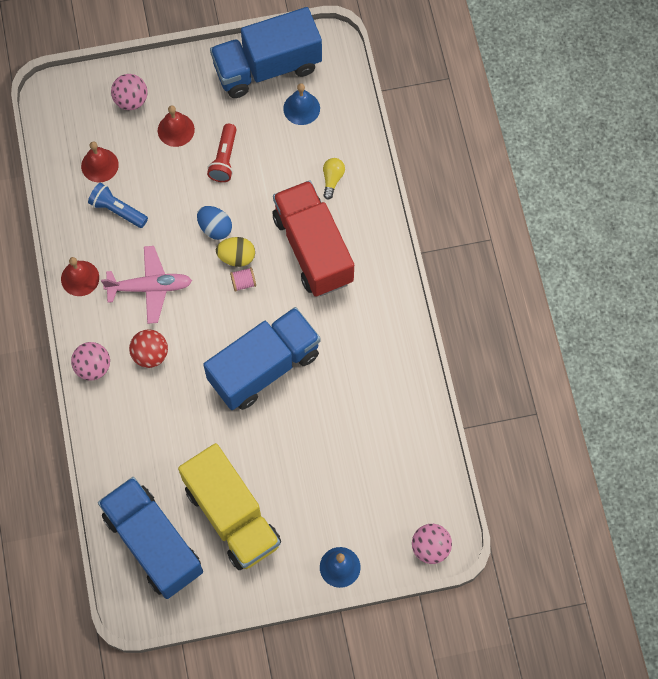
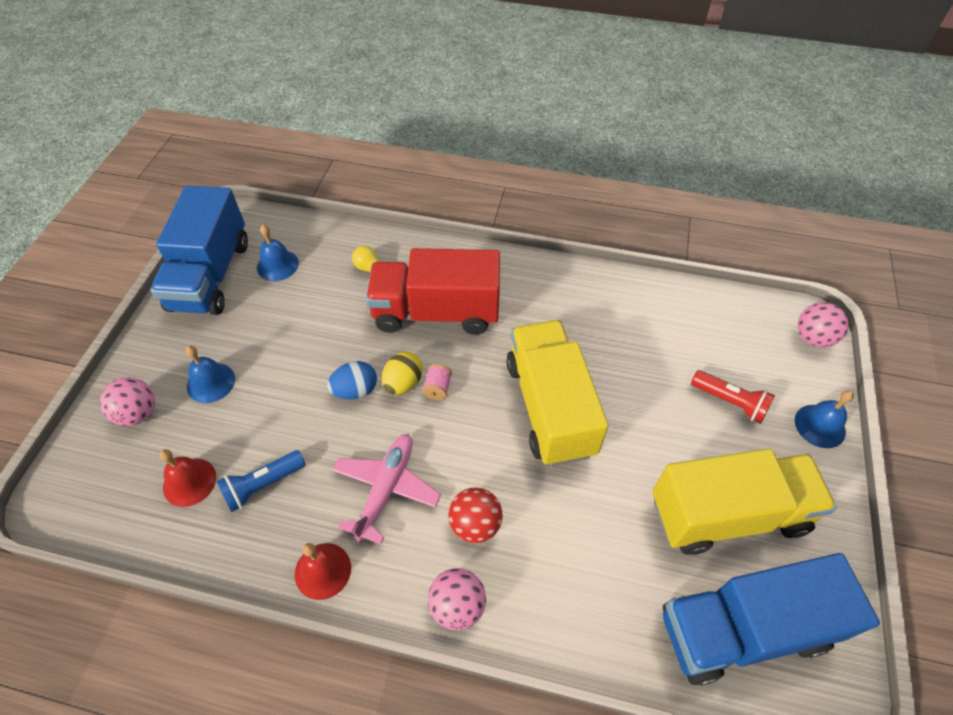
camera: 65 degrees left, 15 degrees down
red bell [158,105,195,147] -> blue bell [185,346,235,403]
blue truck [203,307,321,410] -> yellow truck [506,320,608,466]
red flashlight [207,124,237,182] -> red flashlight moved to [691,370,775,424]

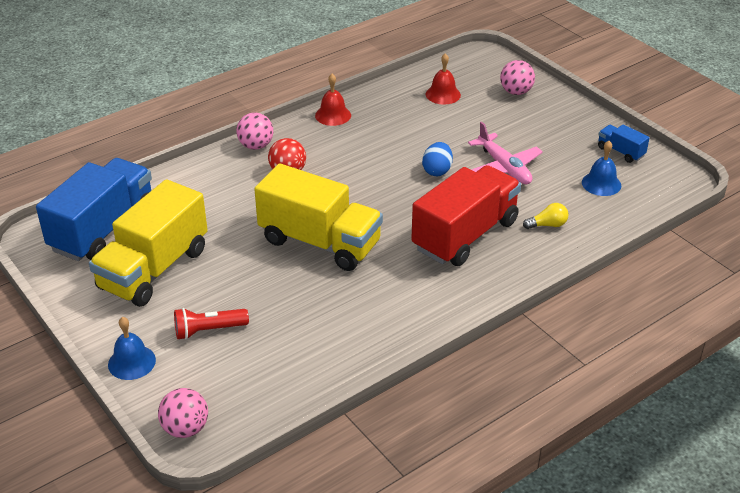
camera: 130 degrees right, 15 degrees down
blue truck [150,185,248,315] -> blue truck [598,124,650,163], size x0.44
blue bell [185,346,235,403] -> none
blue flashlight [216,450,306,512] -> none
pink plane [332,434,441,544] -> pink plane moved to [468,122,543,184]
yellow egg [382,352,423,395] -> none
pink spool [422,364,452,400] -> none

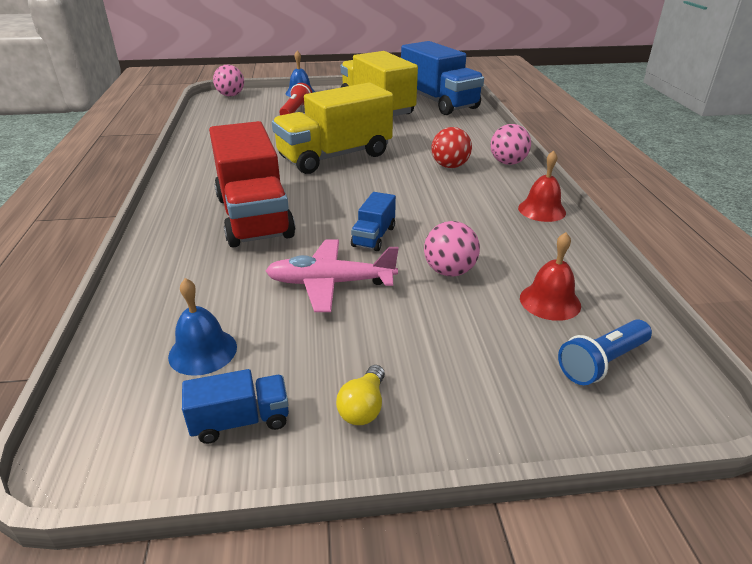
camera: 120 degrees right, 5 degrees down
blue egg [422,142,453,176] -> blue truck [351,192,396,251]
pink ball [500,60,535,95] -> pink ball moved to [424,221,480,277]
yellow light bulb [523,203,568,229] -> yellow light bulb moved to [336,365,385,425]
none -> blue flashlight [558,320,652,385]

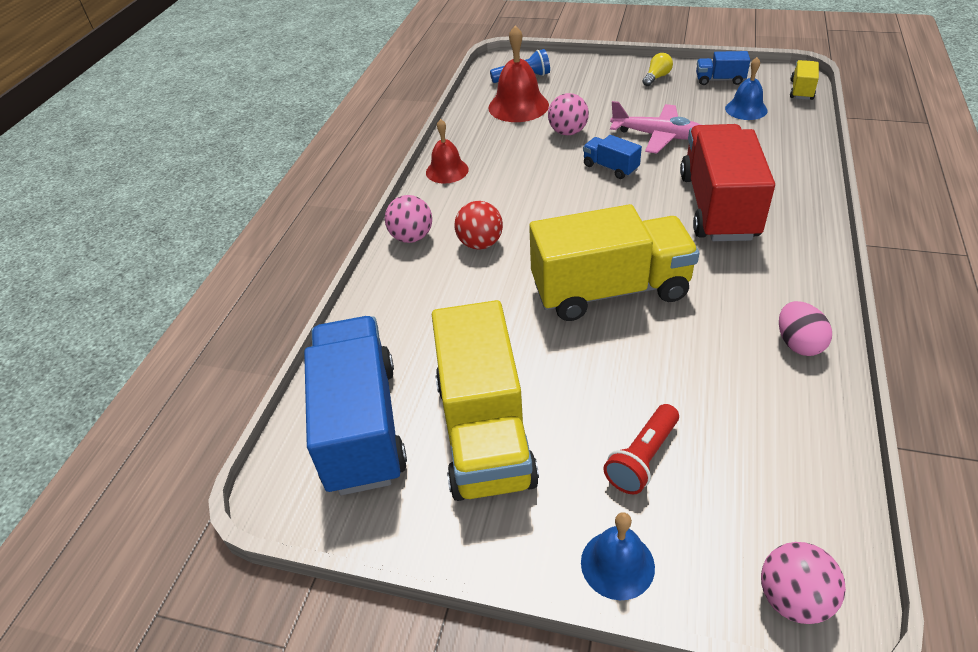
camera: 155 degrees left, 10 degrees up
blue truck [351,192,396,251] -> blue truck turned 90 degrees counterclockwise [583,135,642,179]
red bell [520,232,581,321] -> red bell [488,25,549,122], size x1.57
none -> pink egg [779,301,832,356]
none -> yellow truck [790,60,819,100]

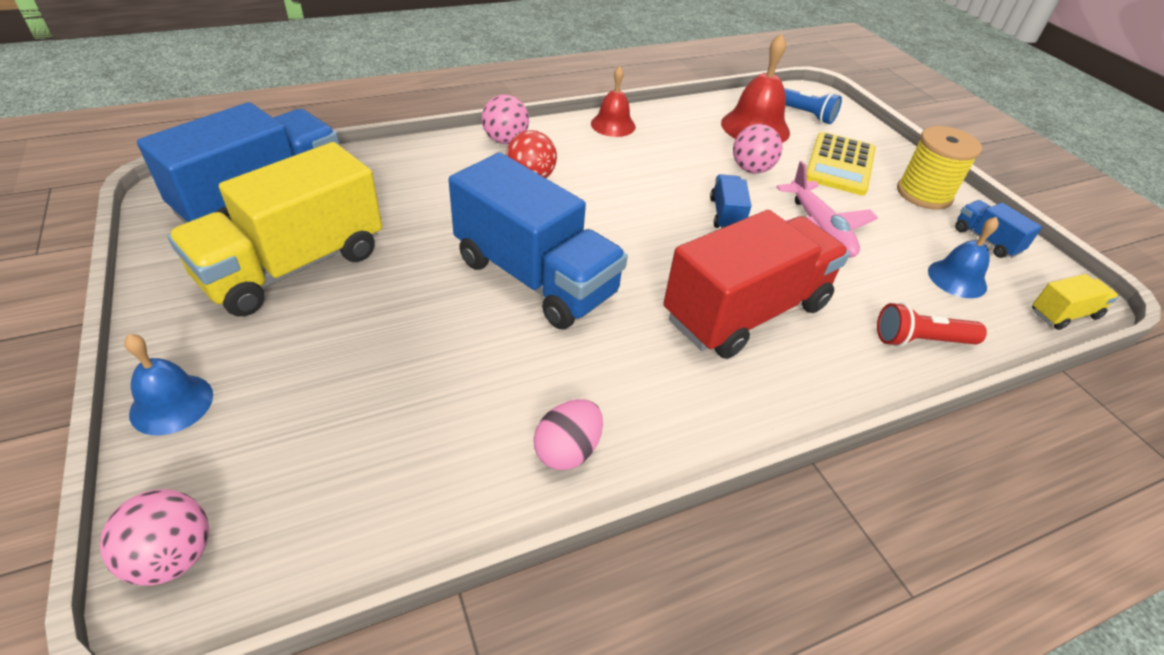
camera: 45 degrees right, 0 degrees up
yellow truck [529,204,699,321] -> blue truck [449,152,628,329]
red flashlight [604,404,679,494] -> red flashlight moved to [877,303,987,347]
yellow light bulb [642,53,673,86] -> yellow spool [897,126,982,209]
none -> yellow calculator [806,132,876,195]

